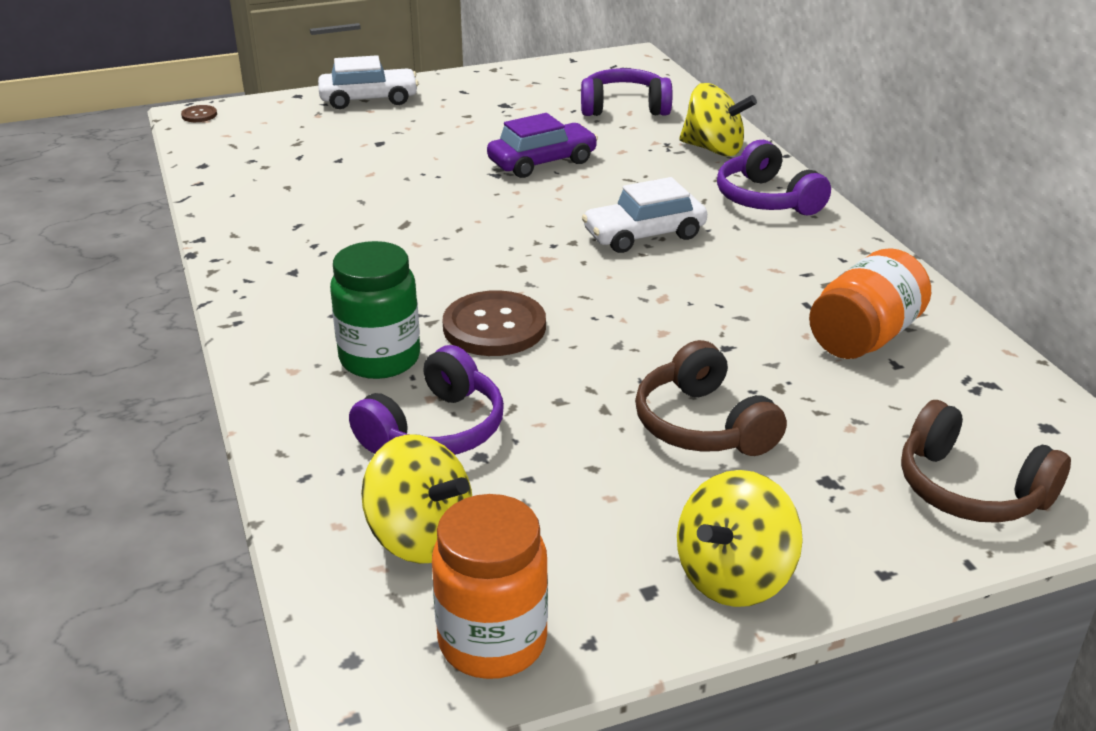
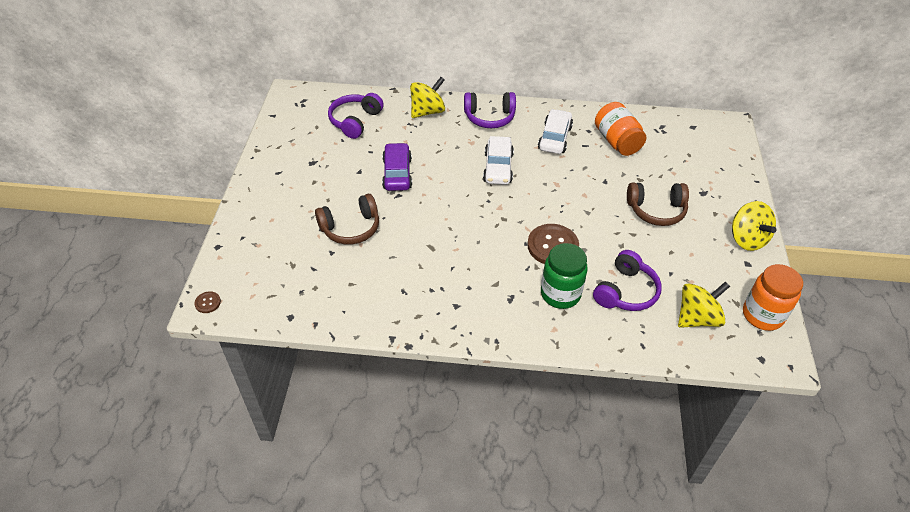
camera: 65 degrees left, 15 degrees up
white car [318,55,419,109] -> white car moved to [538,109,573,154]
purple headphones [349,345,504,455] -> purple headphones turned 60 degrees clockwise [593,250,662,311]
brown headphones [901,400,1071,523] -> brown headphones moved to [315,194,379,245]

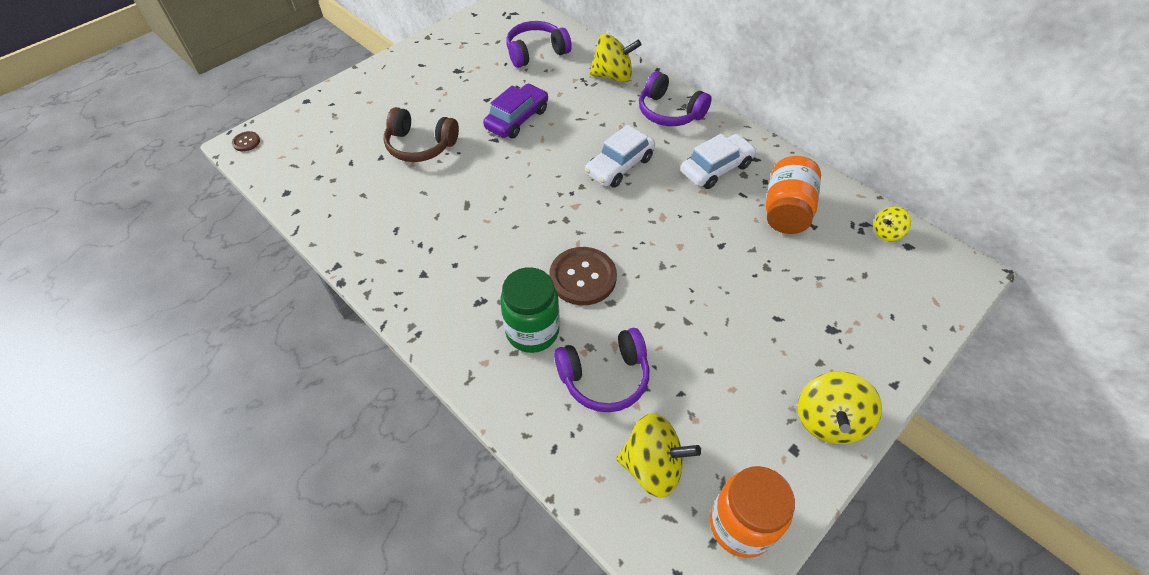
camera: 40 degrees right, 5 degrees up
brown headphones [627,182,689,226] -> none
none -> yellow spinning top [874,206,911,241]

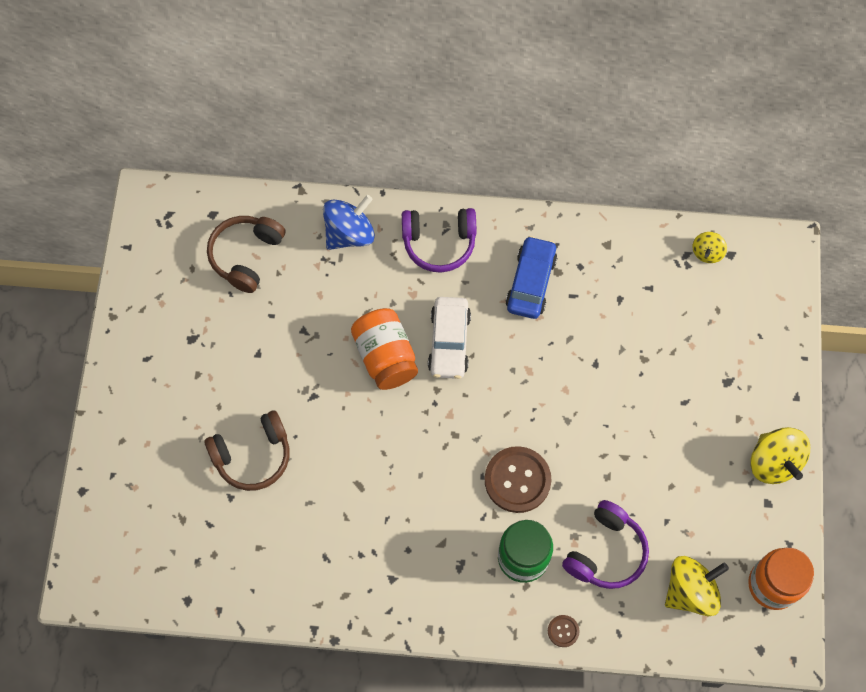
camera: 40 degrees left, 15 degrees up
brown button [232,131,260,151] -> brown button moved to [548,615,580,647]
purple car [483,84,548,138] -> none
purple headphones [506,21,572,68] -> brown headphones [207,216,286,293]
yellow spinning top [590,34,641,82] -> blue spinning top [323,195,375,250]
white car [681,134,757,189] -> blue car [506,236,557,319]
orange jar [766,156,821,234] -> orange jar moved to [351,308,418,390]

